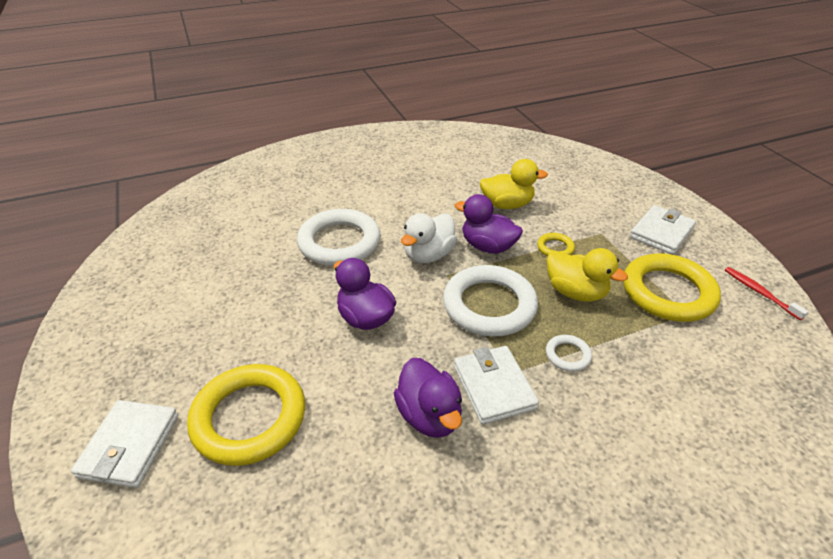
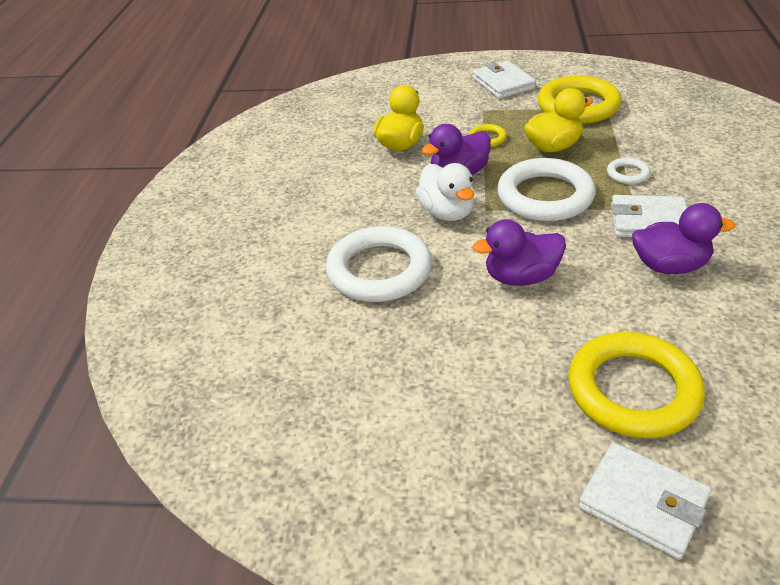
camera: 60 degrees left, 0 degrees up
red toothbrush [725,267,808,320] -> none

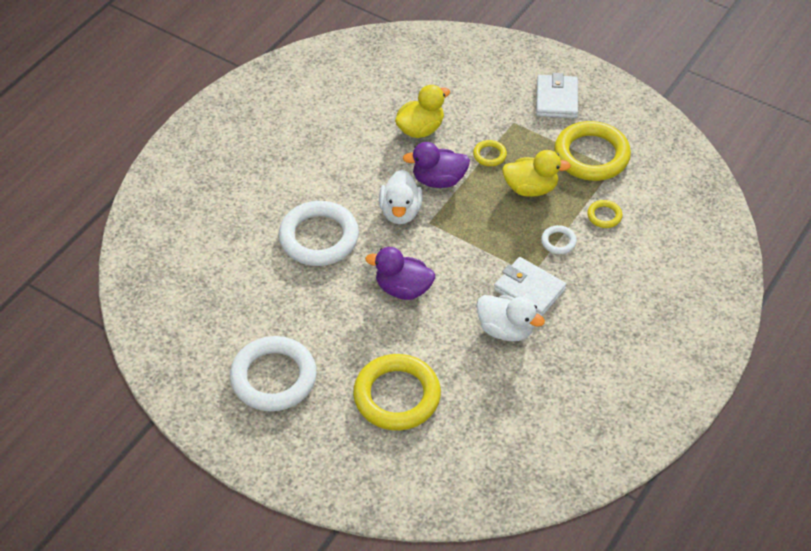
camera: 25 degrees right, 10 degrees up
white ring [497,158,596,221] -> white ring moved to [230,336,317,411]
white wallet [579,443,711,559] -> none
purple duck [632,203,735,274] -> white duck [476,295,545,341]
none -> yellow ring [587,200,622,228]

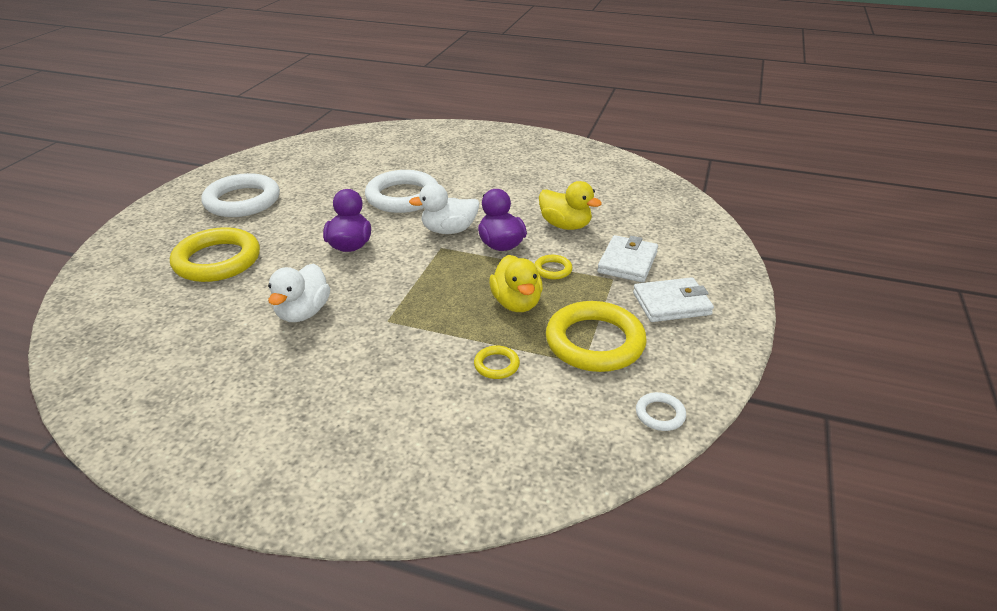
camera: 75 degrees right, 15 degrees down
white wallet [494,257,566,316] -> white wallet moved to [597,235,658,283]
white ring [541,225,577,254] -> white ring moved to [636,392,686,431]

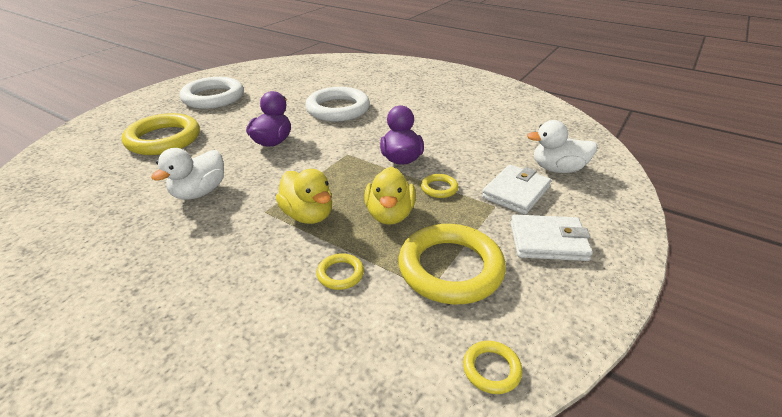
camera: 15 degrees right, 0 degrees up
white duck [409,183,479,234] -> white duck moved to [527,120,597,173]
yellow duck [539,181,602,230] -> yellow duck moved to [276,169,332,224]
white ring [636,392,686,431] -> yellow ring [463,341,523,394]

